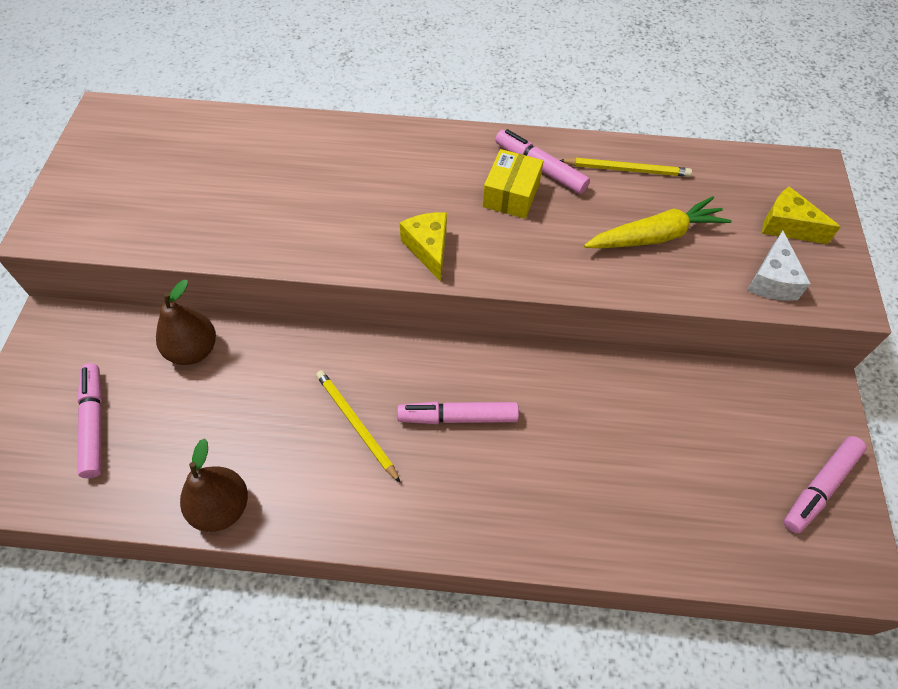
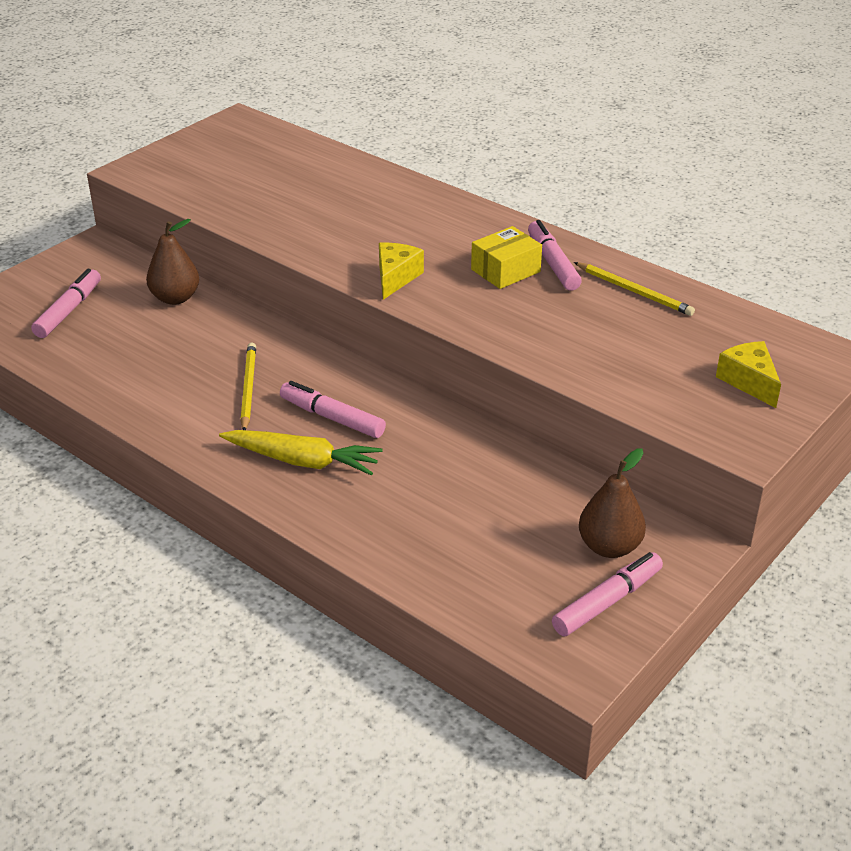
camera: 35 degrees right, 20 degrees down
brown pear [180,438,248,532] -> brown pear moved to [579,448,646,558]
yellow carrot [584,196,732,248] -> yellow carrot moved to [219,430,383,475]
white cheese [747,230,811,301] -> none
pink marker [784,436,867,534] -> pink marker turned 150 degrees clockwise [552,552,663,636]

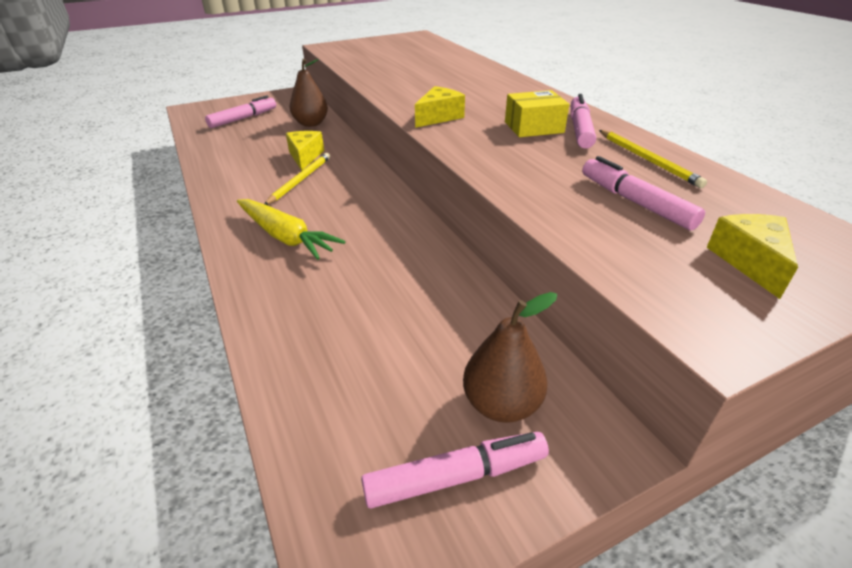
camera: 25 degrees right, 0 degrees up
pink marker [280,381,386,438] -> pink marker moved to [582,156,705,230]
none -> yellow cheese [286,131,324,171]

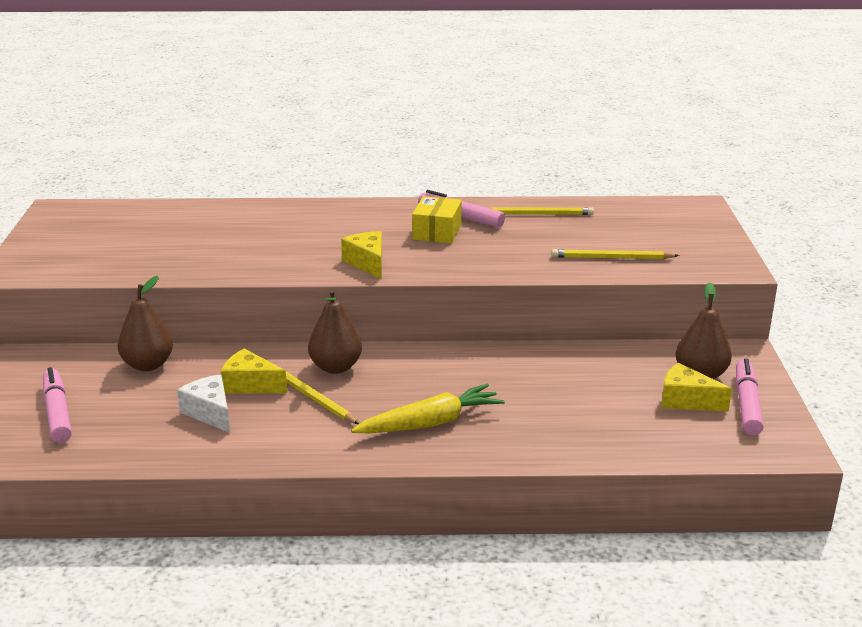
camera: 65 degrees left, 10 degrees down
pink marker [582,156,705,230] -> none
yellow cheese [707,214,798,299] -> yellow cheese moved to [662,363,732,412]
none -> white cheese [177,374,230,433]
none -> brown pear [308,289,362,374]
none -> yellow pencil [551,249,679,259]

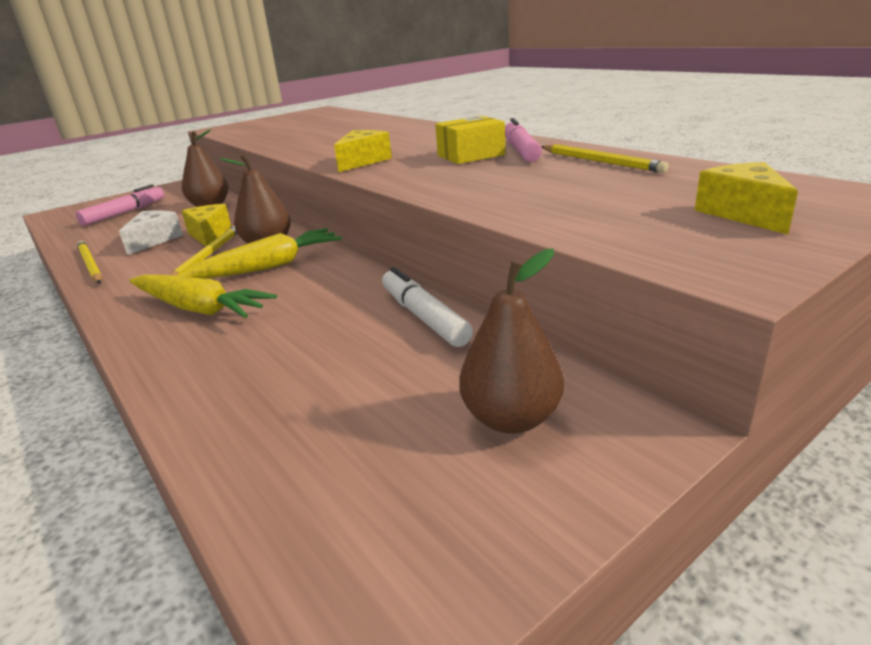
camera: 55 degrees right, 0 degrees up
yellow pencil [551,249,679,259] -> yellow pencil moved to [77,241,103,284]
yellow cheese [662,363,732,412] -> yellow cheese moved to [695,162,798,234]
pink marker [736,359,764,435] -> none
none -> yellow carrot [176,228,342,279]
none -> white marker [382,267,473,347]

